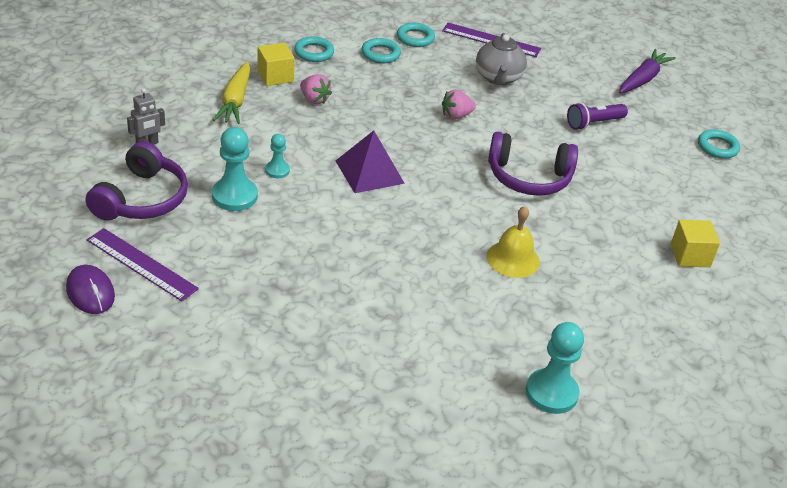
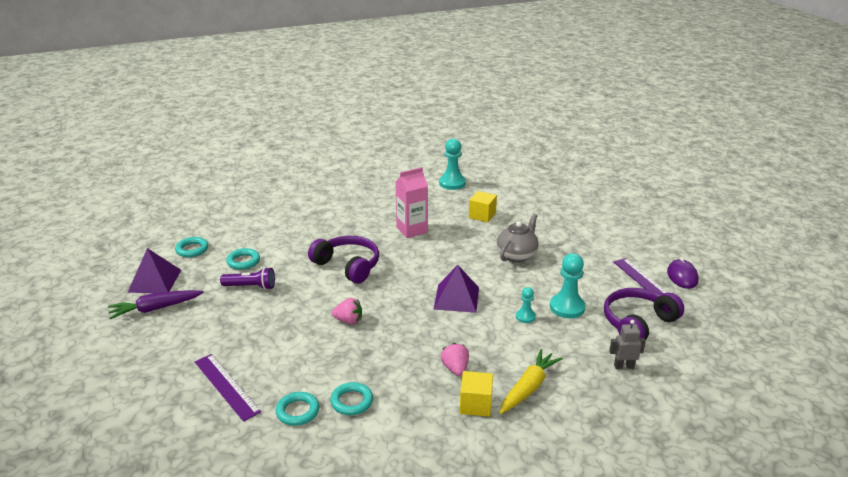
camera: 145 degrees left, 10 degrees down
turquoise ring [294,36,334,62] -> turquoise ring moved to [226,248,260,270]
grey teapot [476,33,527,85] -> grey teapot moved to [497,214,539,263]
yellow bell [486,206,540,278] -> pink carton [395,167,428,238]
yellow cube [671,220,720,267] -> yellow cube moved to [469,191,497,223]
none -> purple pyramid [127,248,181,293]

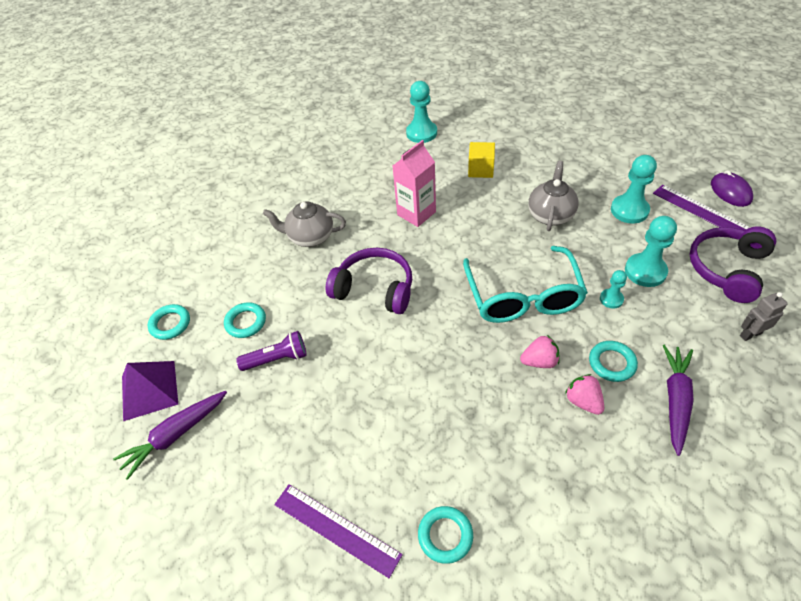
camera: 15 degrees left, 20 degrees up
turquoise ring [330,382,373,415] -> turquoise ring moved to [589,341,638,382]
pink strawberry [332,298,362,324] -> pink strawberry moved to [520,335,560,368]
purple pyramid [434,265,479,313] -> turquoise glasses [463,246,588,323]
yellow cube [460,371,493,417] -> none
yellow carrot [500,349,563,414] -> purple carrot [663,344,693,456]
none -> grey teapot [263,201,346,247]
none -> turquoise pawn [611,155,657,223]

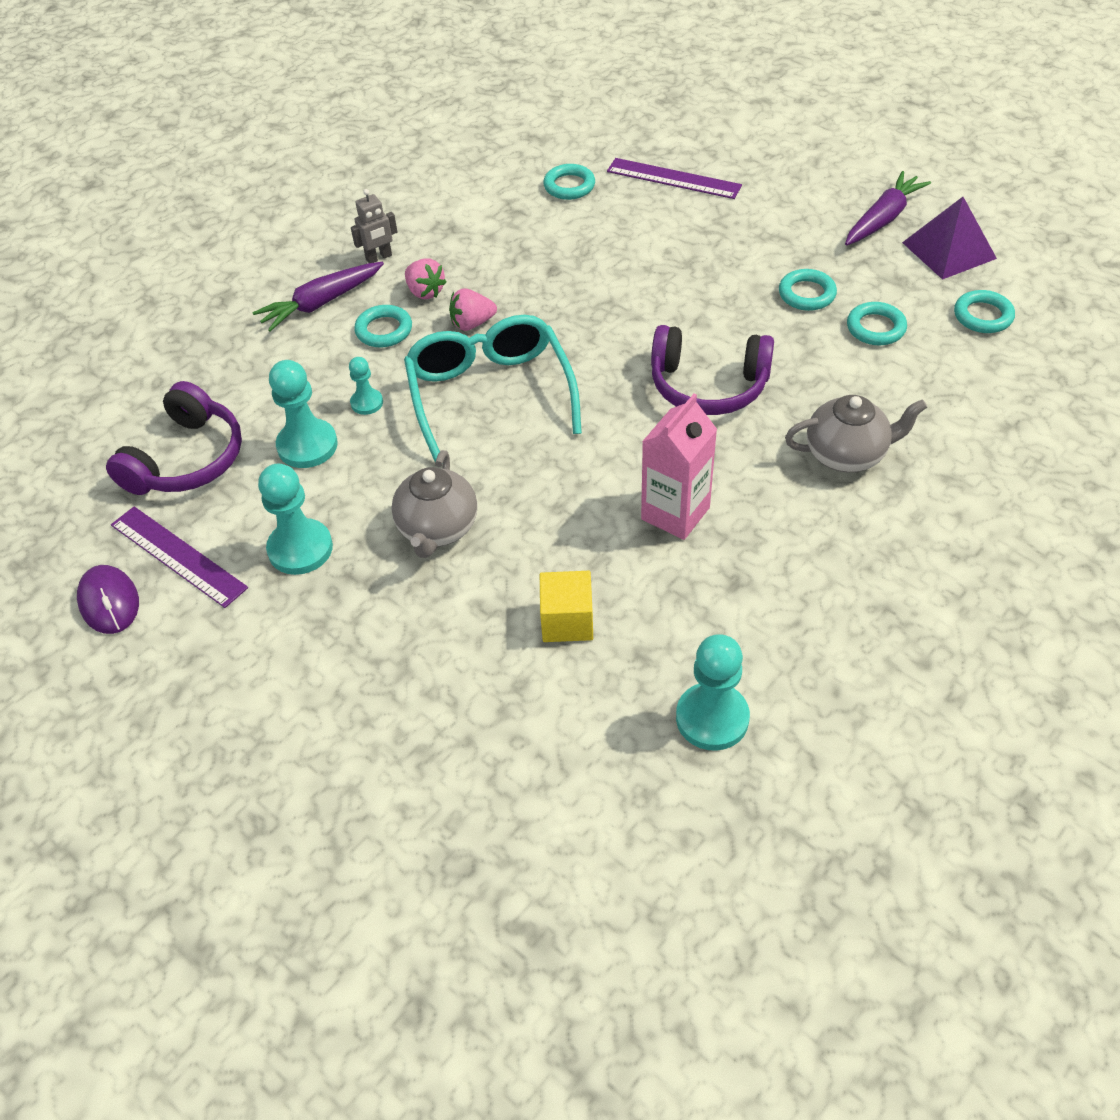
camera: 170 degrees right, 0 degrees up
purple flashlight [236,331,307,371] -> turquoise ring [779,269,837,311]
purple carrot [663,344,693,456] -> purple carrot turned 45 degrees clockwise [252,262,384,331]
grey robot [740,292,788,341] -> grey robot moved to [351,189,397,263]

